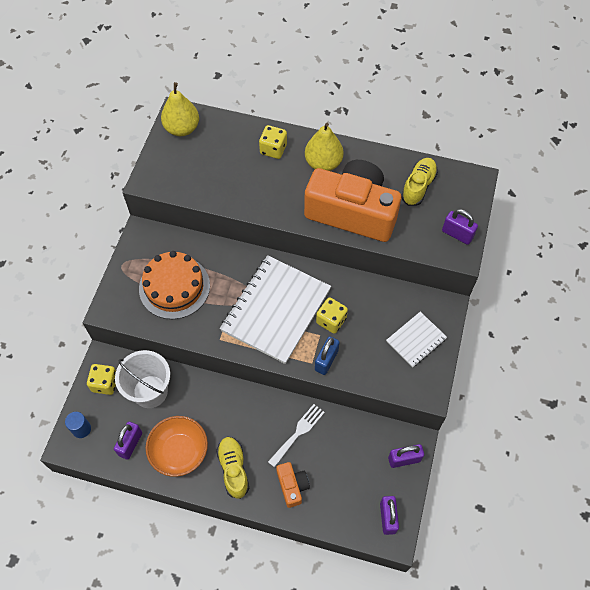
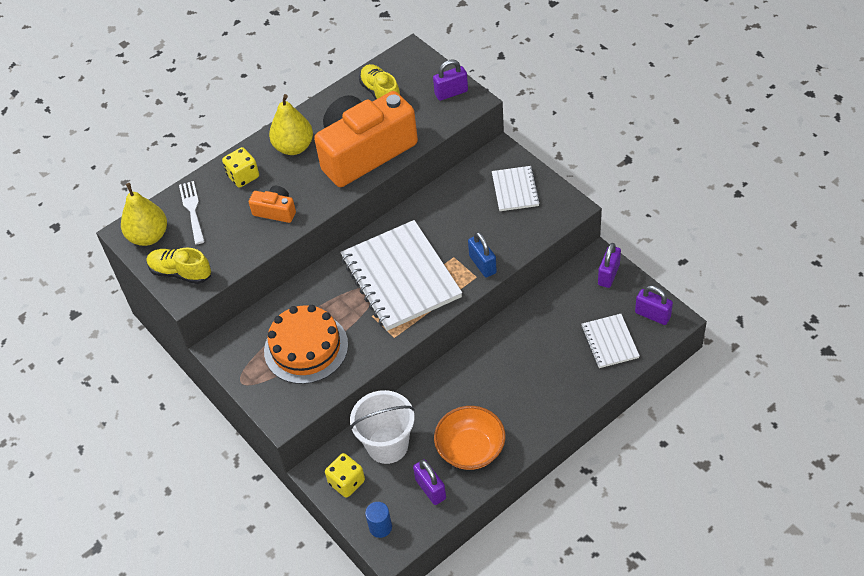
camera: 50 degrees left, 10 degrees down
yellow shoe [216,437,249,499] -> yellow shoe moved to [147,248,211,284]
white fork [268,404,325,468] -> white fork moved to [179,181,205,245]
orange camera [276,462,310,508] -> orange camera moved to [249,186,296,223]
yellow dice [316,297,348,334] -> none
none -> white notebook [581,314,640,368]

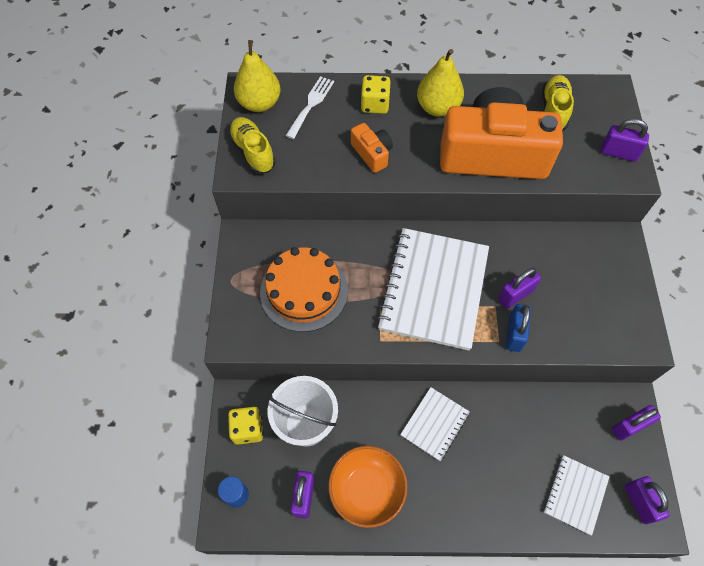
camera: 35 degrees right, 10 degrees up
white notebook [492,166,540,211] -> white notebook moved to [400,387,470,461]
none -> purple padlock [498,268,541,308]

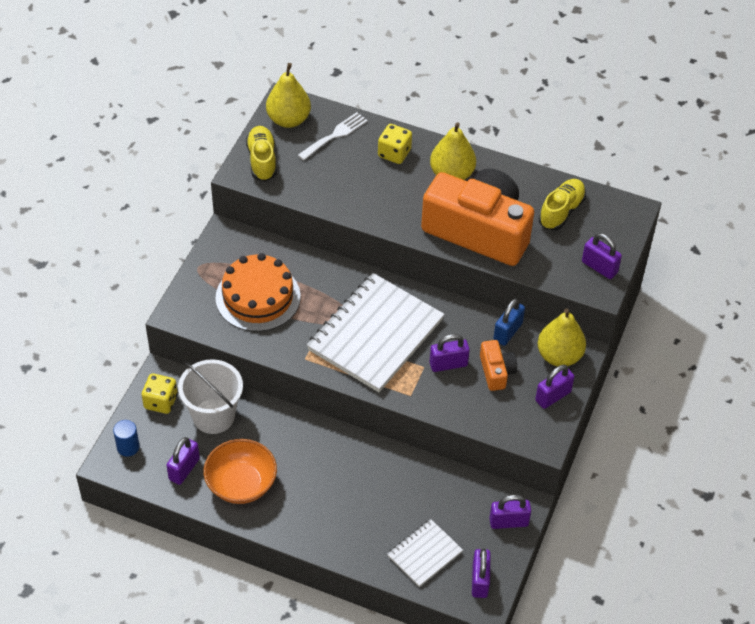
camera: 20 degrees right, 10 degrees down
orange camera [351,123,393,173] -> orange camera moved to [480,340,517,391]
white notebook [400,387,470,461] -> none
blue padlock [506,304,531,352] -> blue padlock moved to [493,298,525,346]
none -> purple padlock [535,365,575,409]
none -> yellow pear [538,308,586,366]

